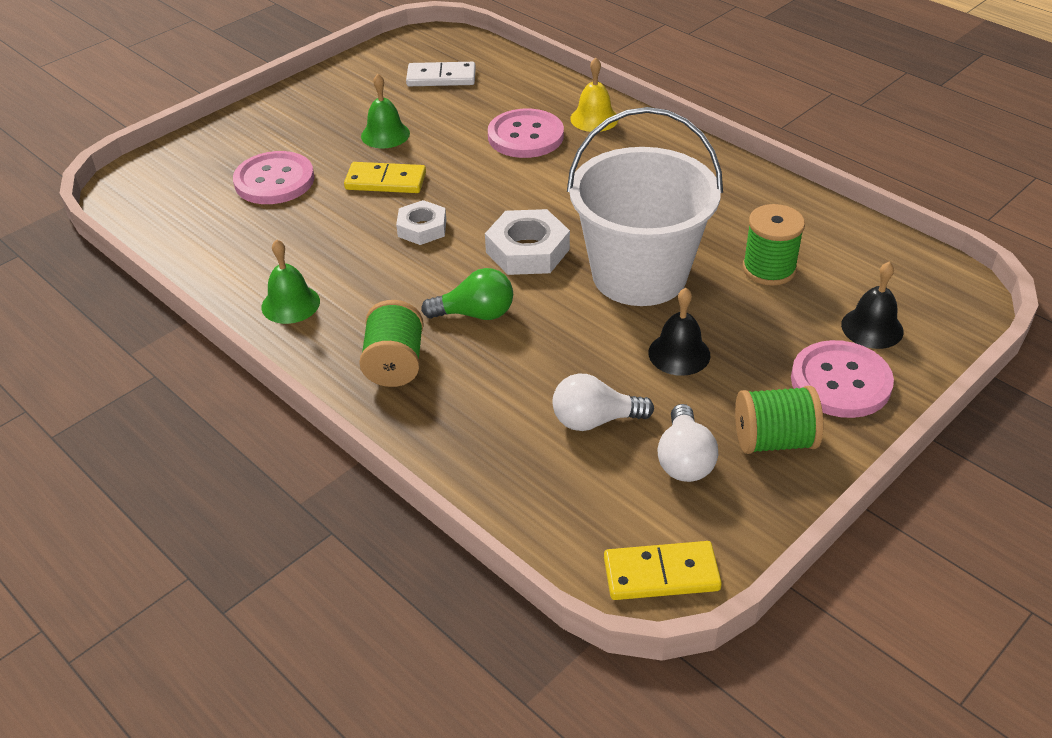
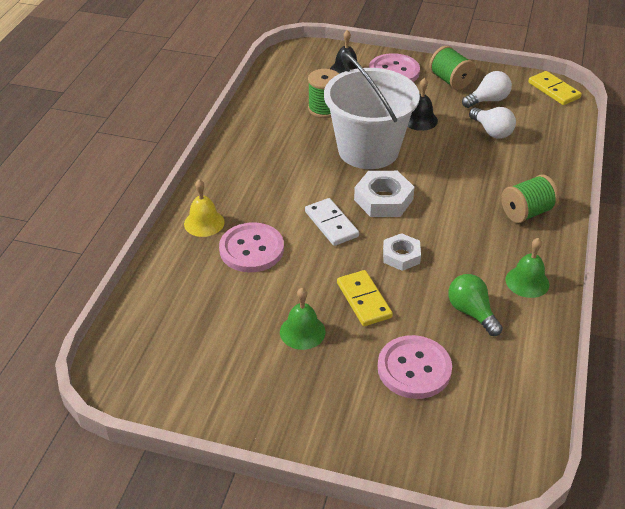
camera: 120 degrees left, 0 degrees up
white domino [406,62,476,86] -> white domino moved to [305,198,359,246]
green light bulb [421,268,513,320] -> green light bulb moved to [448,274,503,336]

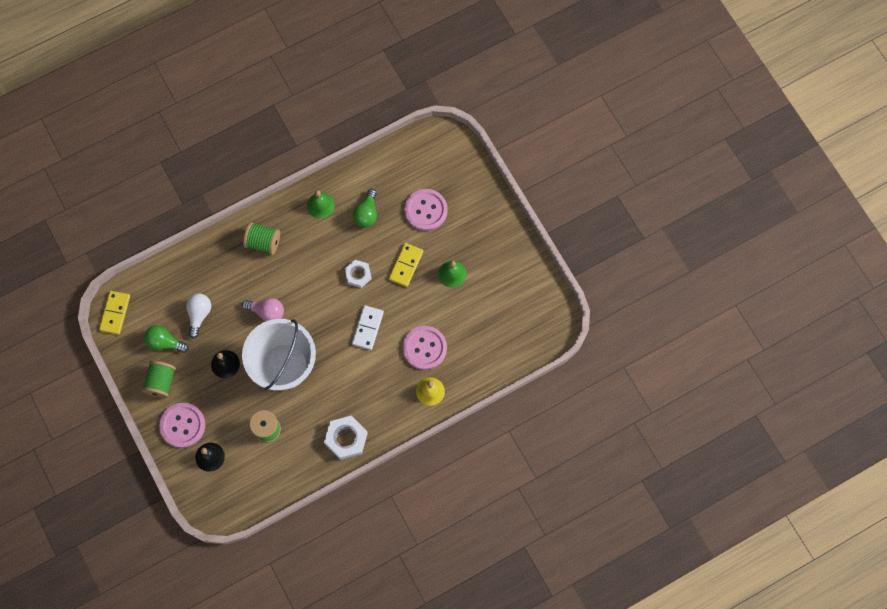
camera: 135 degrees left, 30 degrees up
white nut [354,171,415,217] -> white nut moved to [324,415,368,460]
white light bulb [462,71,512,108] -> green light bulb [144,325,189,353]
none -> pink light bulb [242,298,284,321]

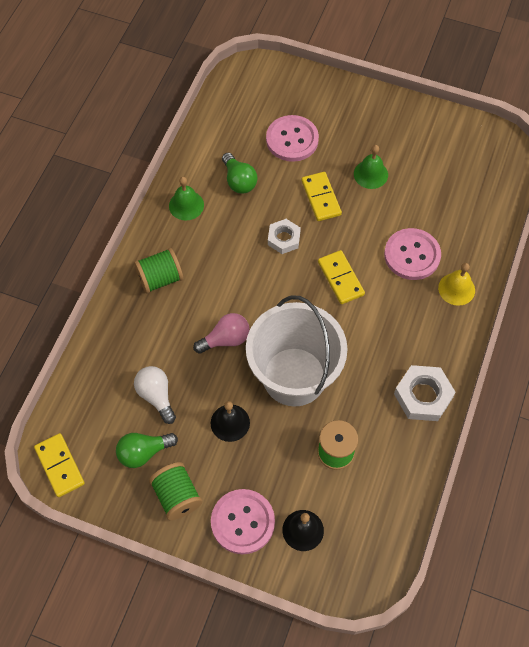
camera: 40 degrees left, 10 degrees down
white domino [352,305,384,350] -> yellow domino [318,250,365,304]

